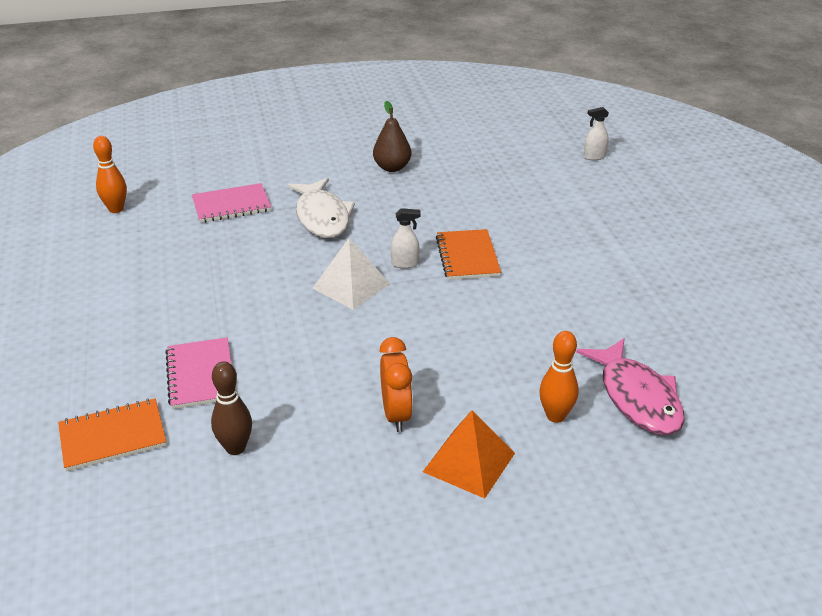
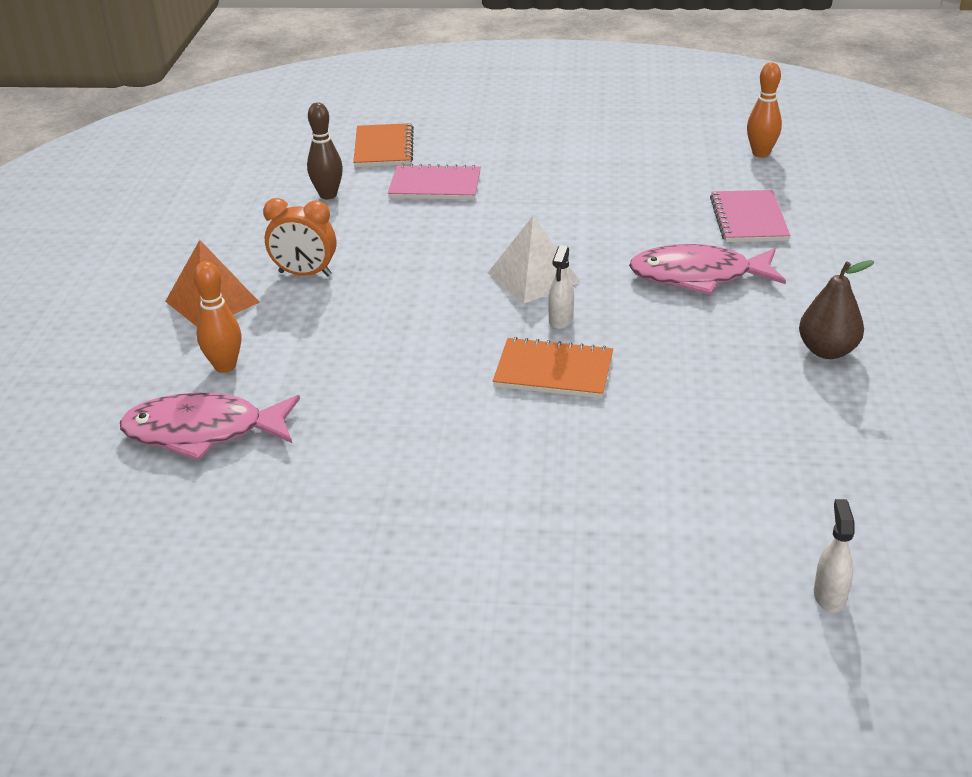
camera: 110 degrees right, 0 degrees up
white fish [287,178,355,238] -> pink fish [629,244,786,295]

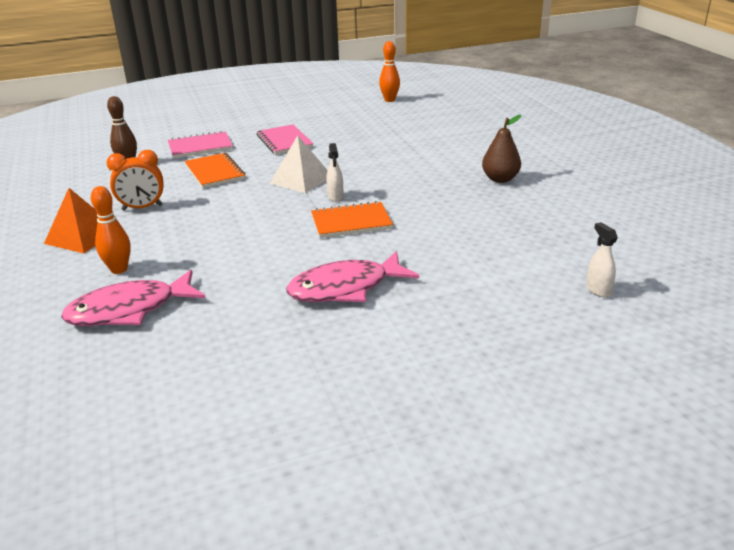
camera: 25 degrees left, 5 degrees down
orange notebook [353,123,414,167] -> orange notebook moved to [184,153,245,188]
pink fish [629,244,786,295] -> pink fish moved to [286,251,419,302]
pink notebook [710,190,790,242] -> pink notebook moved to [257,124,313,155]

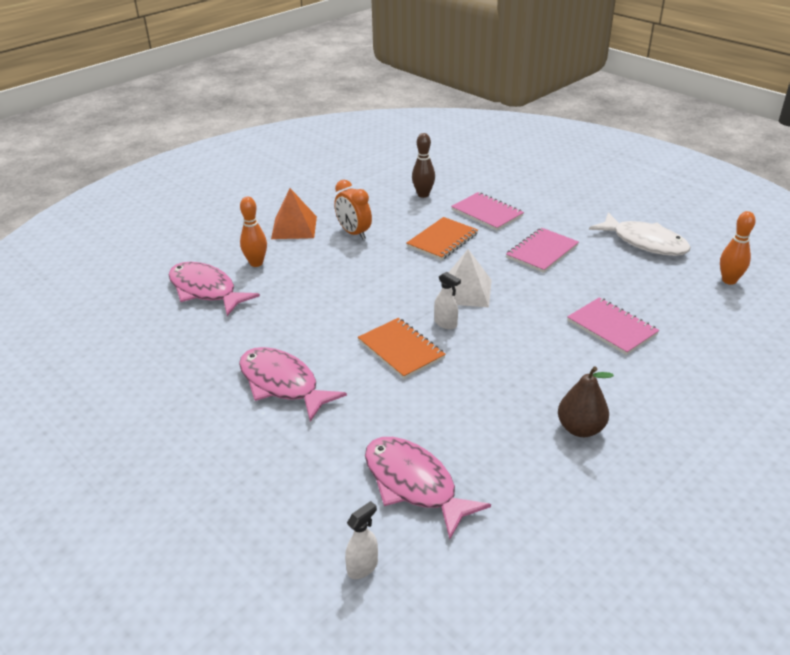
camera: 65 degrees right, 5 degrees up
white spray bottle [326,143,344,202] -> white spray bottle turned 105 degrees counterclockwise [434,272,461,329]
none -> pink fish [365,437,491,539]
none -> pink notebook [567,297,659,355]
none -> white fish [589,212,691,256]

